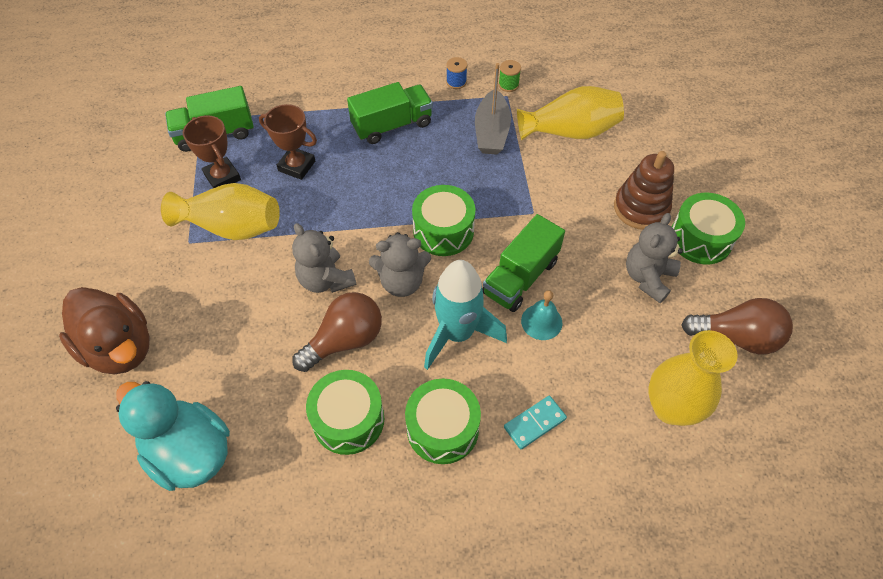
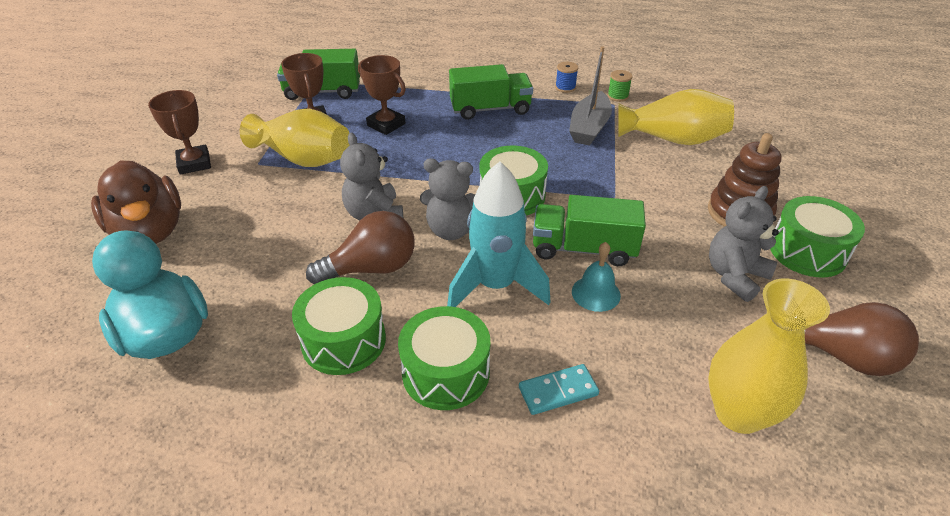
camera: 15 degrees right, 15 degrees down
green truck [482,214,565,312] -> green truck turned 45 degrees clockwise [533,195,646,266]
none -> brown trophy [148,90,211,175]

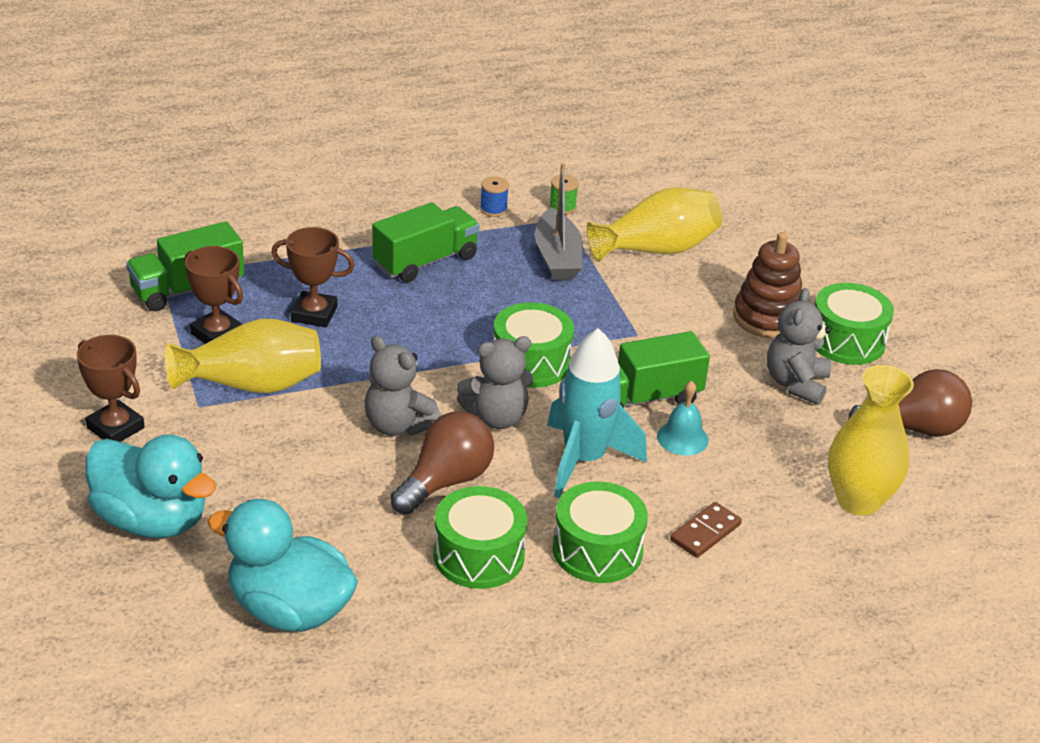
camera: 30 degrees left, 5 degrees down
brown duck [91,160,181,244] -> turquoise duck [85,434,216,538]
turquoise domino [519,364,599,415] -> brown domino [670,502,742,558]

